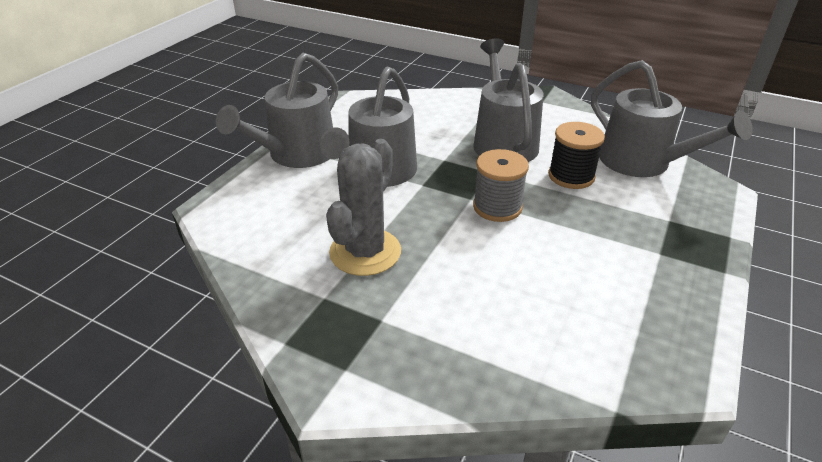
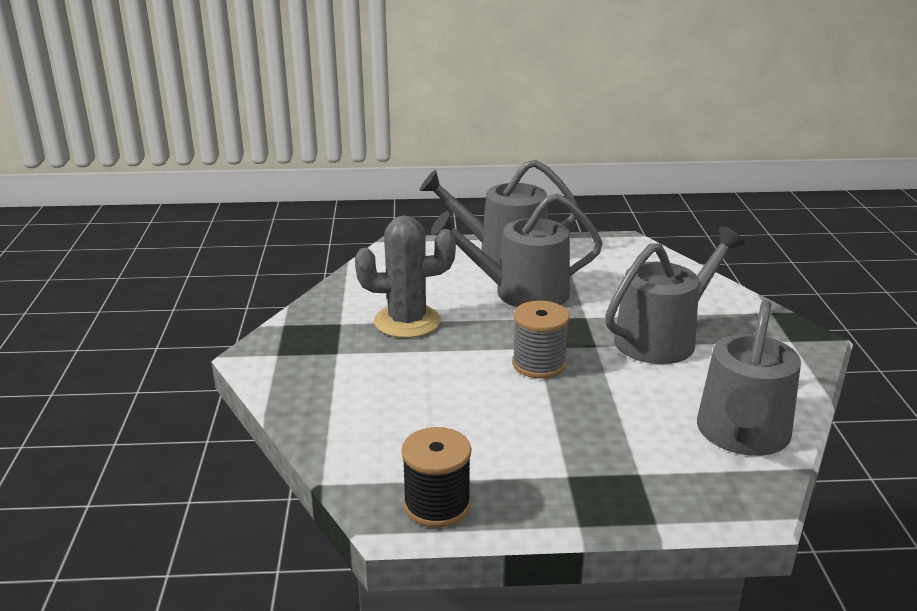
camera: 60 degrees right, 10 degrees down
black spool [548,122,605,189] -> black spool moved to [401,427,471,528]

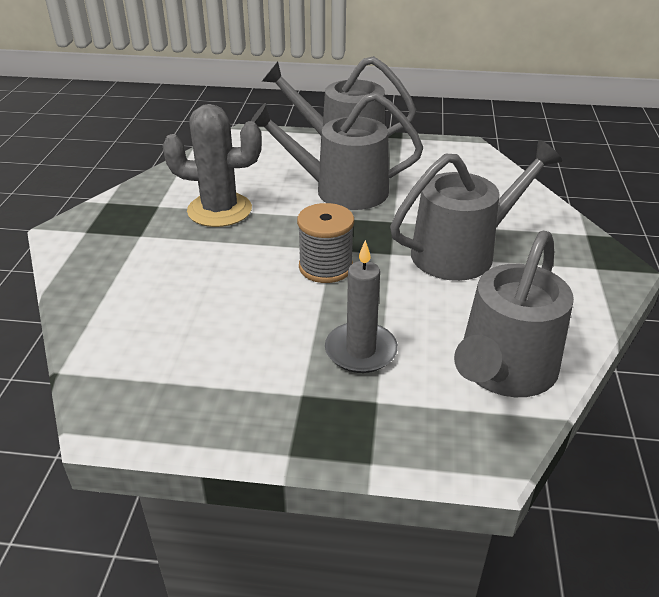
camera: 10 degrees right, 10 degrees up
black spool [401,427,471,528] -> none
none -> grey candle [325,240,398,373]

